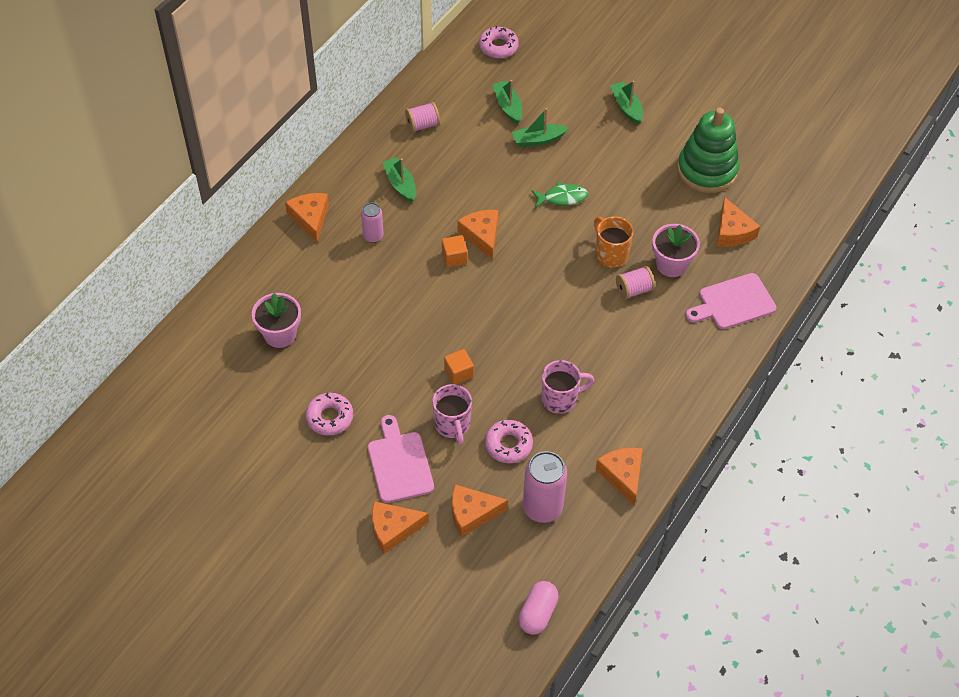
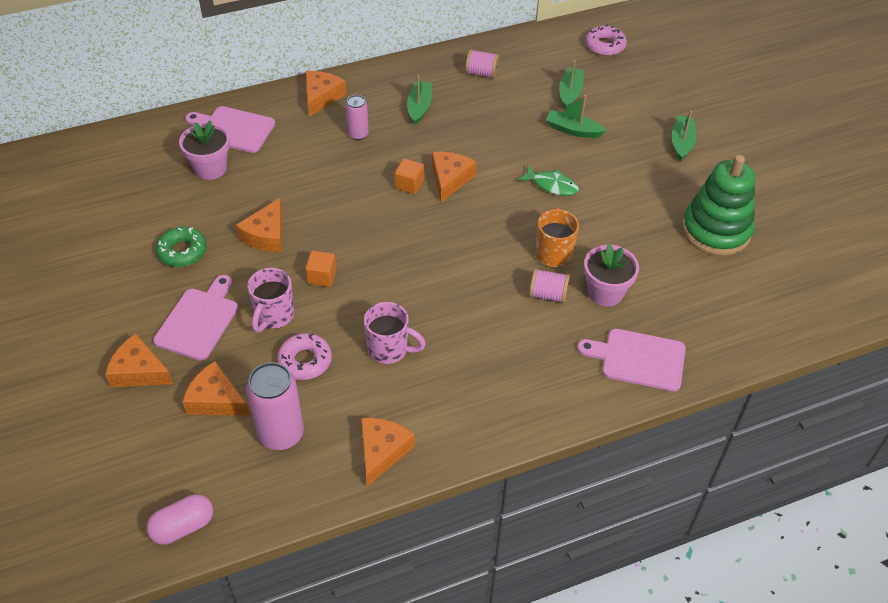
camera: 35 degrees right, 5 degrees down
pink donut [305,393,353,436] -> green donut [156,227,207,267]
orange cheese [717,197,760,247] -> orange cheese moved to [236,198,282,252]
none -> pink cutting board [185,106,275,153]

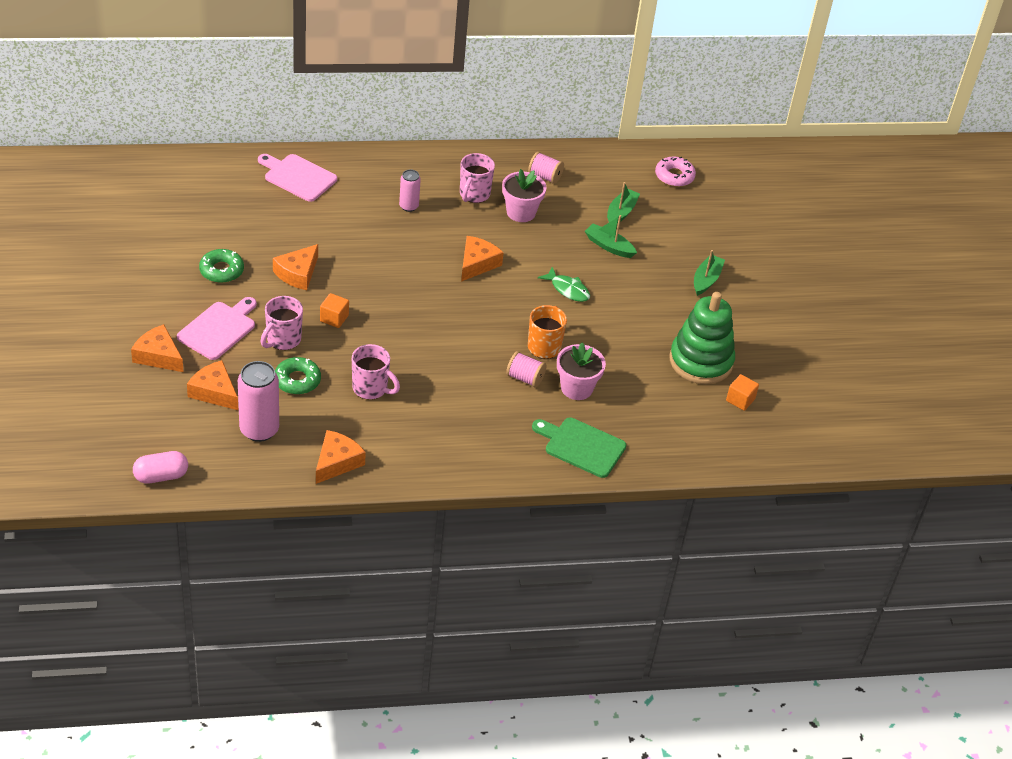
camera: 10 degrees right, 5 degrees down
pink flower pot [179,120,230,180] -> pink flower pot moved to [502,169,546,222]
pink donut [277,333,332,380] -> green donut [275,357,321,394]
orange cheese [306,71,346,117] -> none
orange cube [395,159,424,194] -> orange cube moved to [726,374,759,411]
green boat [407,75,432,125] -> pink mug [460,153,495,203]
pink cutting board [577,329,686,391] -> green cutting board [532,418,626,478]

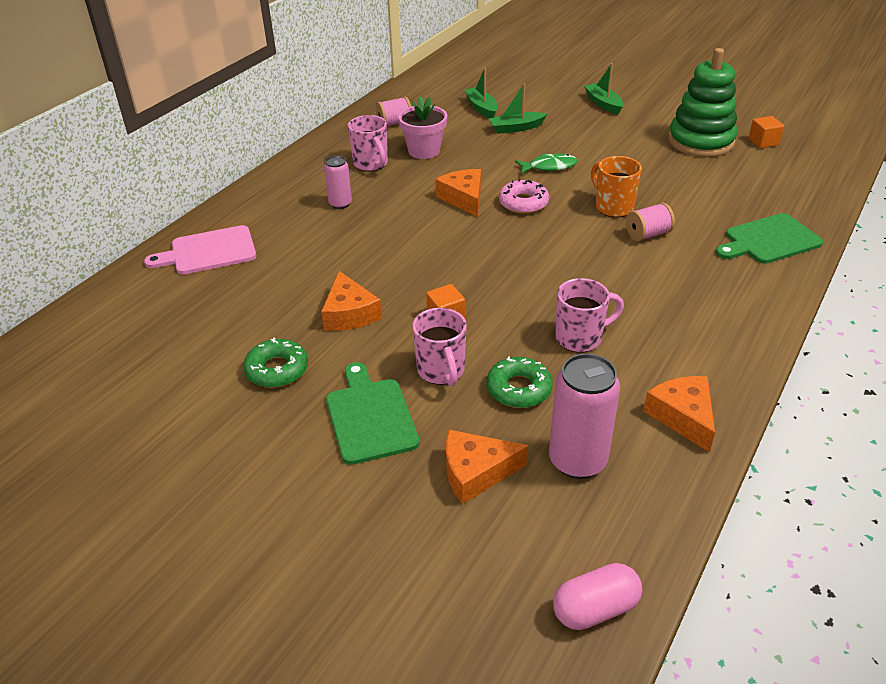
camera: 45 degrees left, 5 degrees down
orange cheese [131,324,184,372] -> none
pink capsule [133,451,188,484] -> pink capsule turned 45 degrees clockwise [553,563,642,630]
pink cutting board [177,297,257,360] -> green cutting board [326,362,419,465]
pink flower pot [557,343,606,400] -> none
pink donut [655,157,696,187] -> pink donut moved to [499,179,549,214]

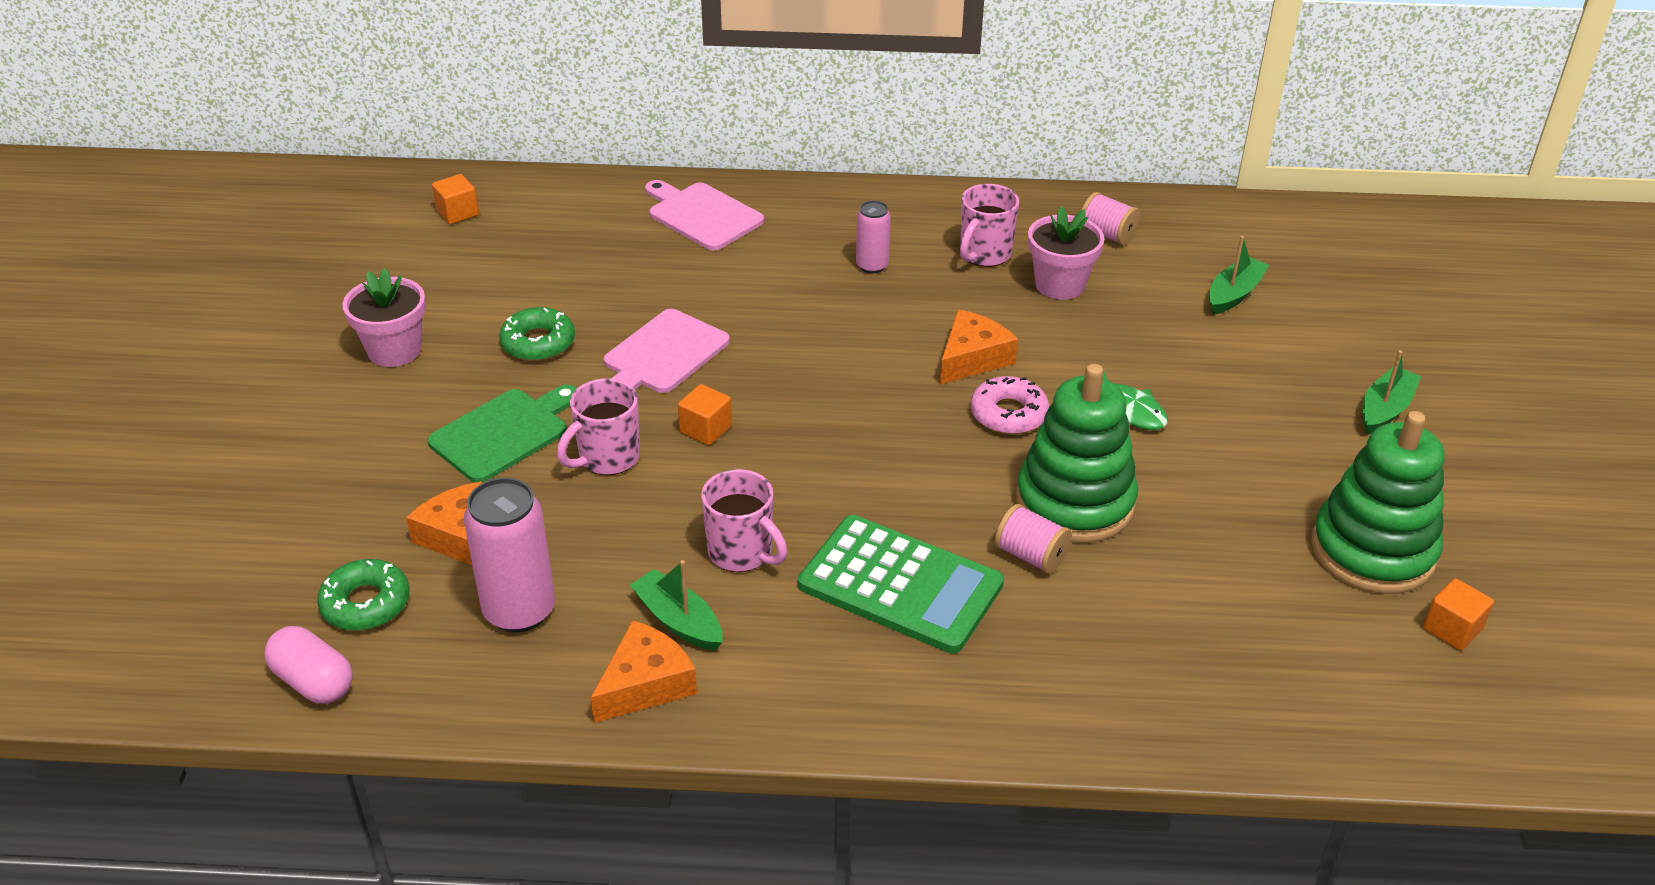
camera: 60 degrees right, 0 degrees up
orange cheese [321,271,382,331] -> pink cutting board [604,309,730,393]
green donut [486,356,553,408] -> green donut moved to [317,559,410,631]
green boat [489,83,547,134] -> green boat moved to [630,560,723,651]
orange mug [591,156,642,217] -> green stacking toy [1016,364,1138,543]
green cutting board [716,213,823,264] -> none
none -> pink flower pot [343,268,426,367]
none -> orange cube [432,174,479,224]
none -> green calculator [798,515,1004,654]

